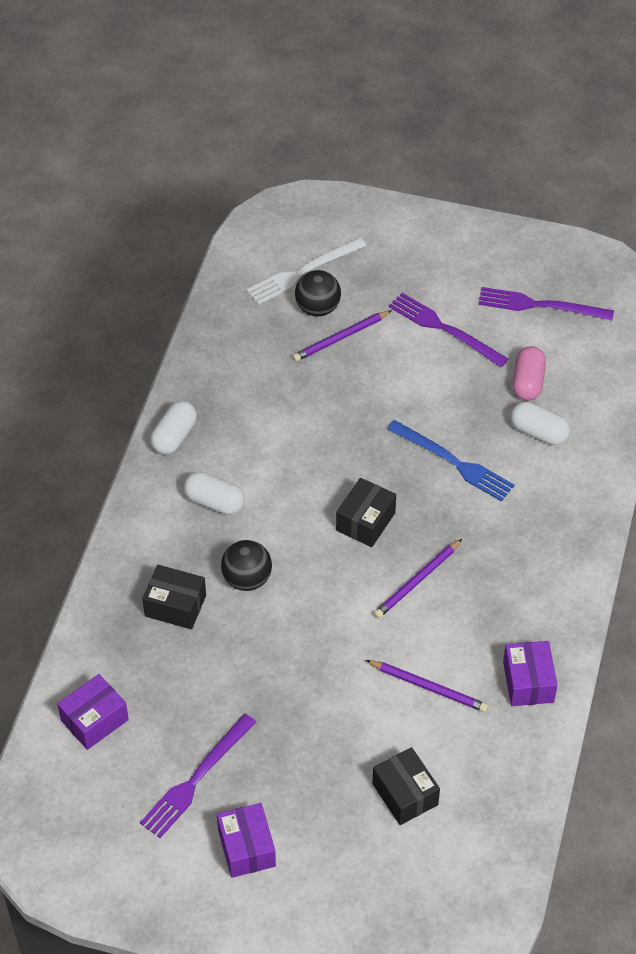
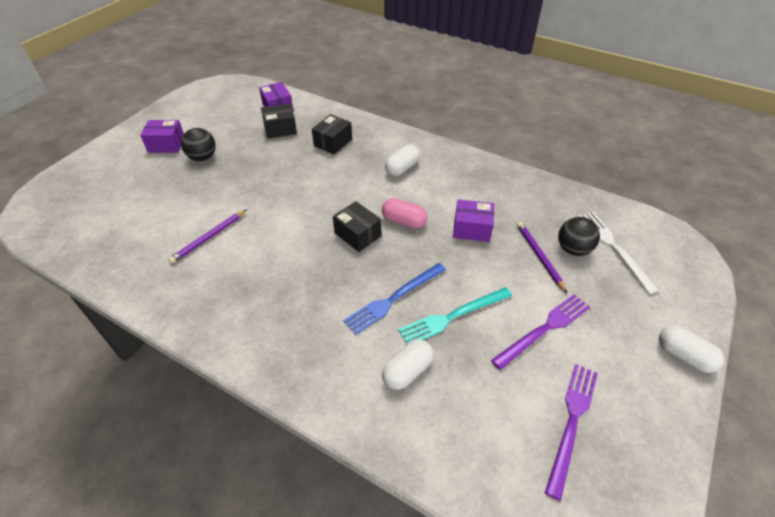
camera: 105 degrees right, 5 degrees down
purple fork [140,714,256,838] -> none
white capsule [150,401,197,454] -> white capsule moved to [659,325,724,373]
black ball [221,540,272,591] -> black ball moved to [181,128,216,161]
black box [372,747,440,825] -> black box moved to [261,103,297,139]
purple pencil [374,539,462,618] -> none
purple box [503,641,557,706] -> purple box moved to [453,199,494,242]
pink capsule [512,346,546,401] -> pink capsule moved to [382,198,428,229]
none -> turquoise fork [398,287,512,345]

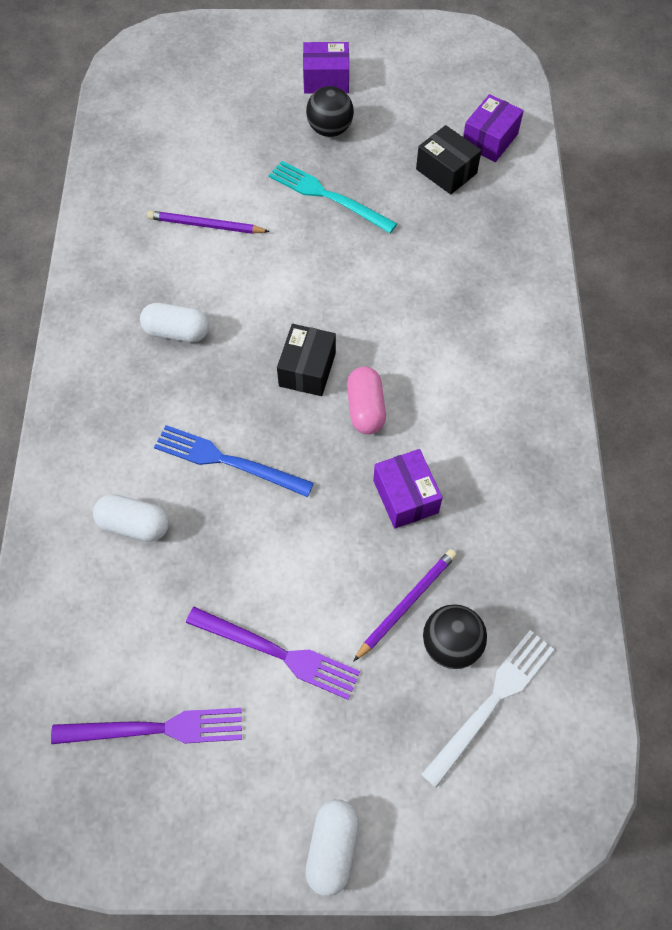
camera: 60 degrees right, 15 degrees up
purple box [140,120,184,153] -> purple box turned 60 degrees counterclockwise [303,42,349,94]
black box [312,114,352,155] -> none
white capsule [385,145,420,176] -> white capsule moved to [140,303,209,342]
turquoise fork [398,287,512,345] -> turquoise fork moved to [269,161,397,233]

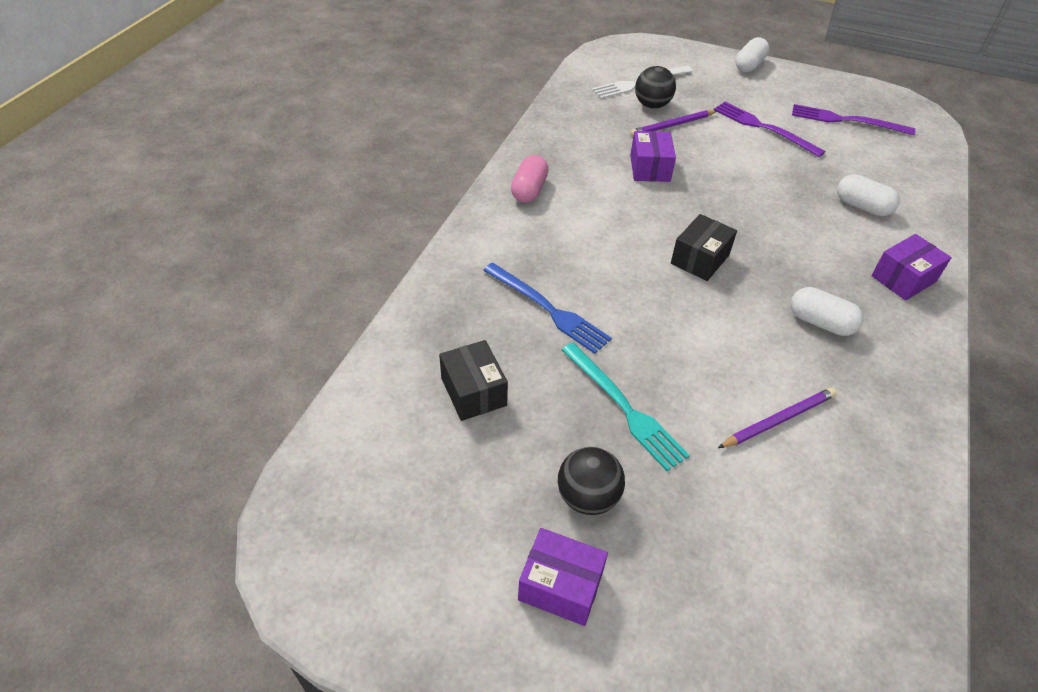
camera: 160 degrees left, 15 degrees down
purple pencil [147,211,270,234] -> purple pencil turned 60 degrees counterclockwise [718,388,837,448]
blue fork [154,425,314,497] -> blue fork moved to [483,263,612,354]
pink capsule [347,367,386,434] -> pink capsule moved to [511,155,548,203]
purple box [463,94,524,162] -> purple box moved to [871,234,952,300]

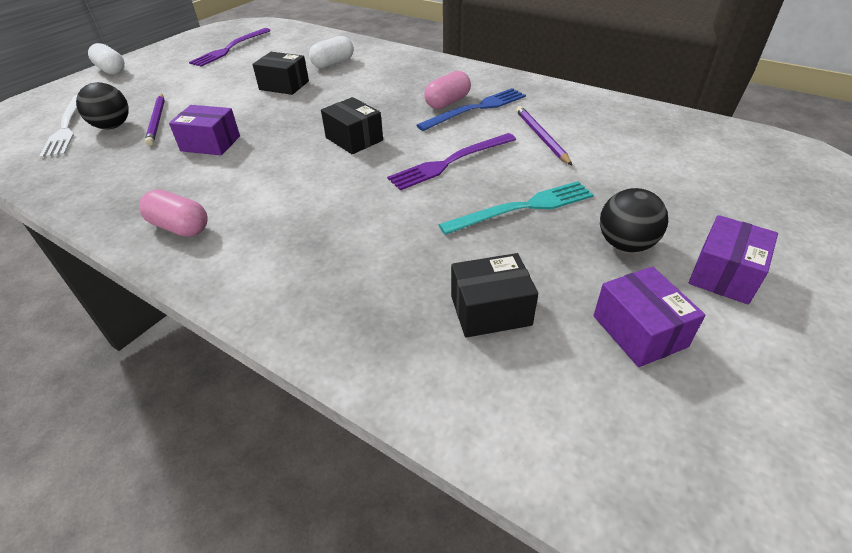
camera: 75 degrees left, 5 degrees down
blue fork [483,263,612,354] -> blue fork moved to [416,88,526,131]
purple fork [714,102,825,157] -> purple fork moved to [387,133,516,191]
white capsule [791,287,864,336] -> pink capsule [424,71,471,109]
purple box [871,234,952,300] -> purple box moved to [593,266,705,367]
none -> black box [252,52,309,95]

